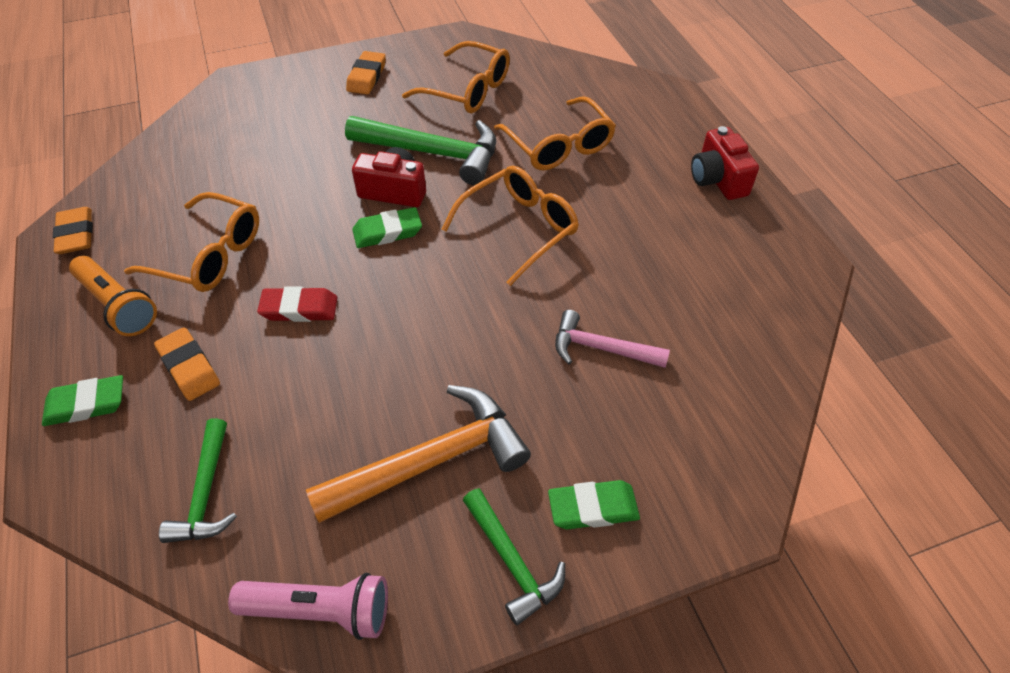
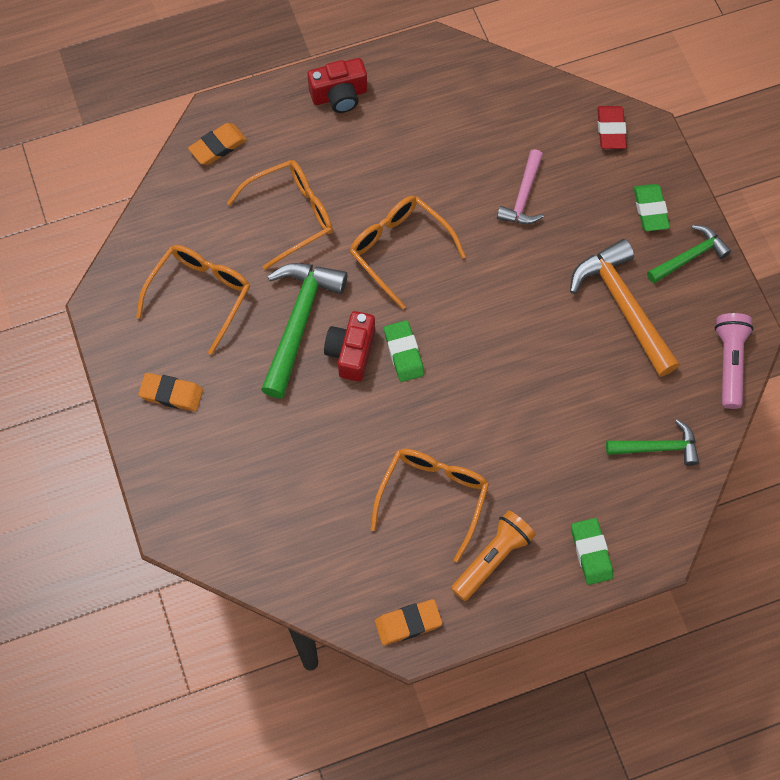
camera: 90 degrees left, 15 degrees up
orange eraser [154,327,220,401] -> orange eraser moved to [188,123,247,165]
red eraser [257,286,337,322] -> red eraser moved to [597,106,627,149]

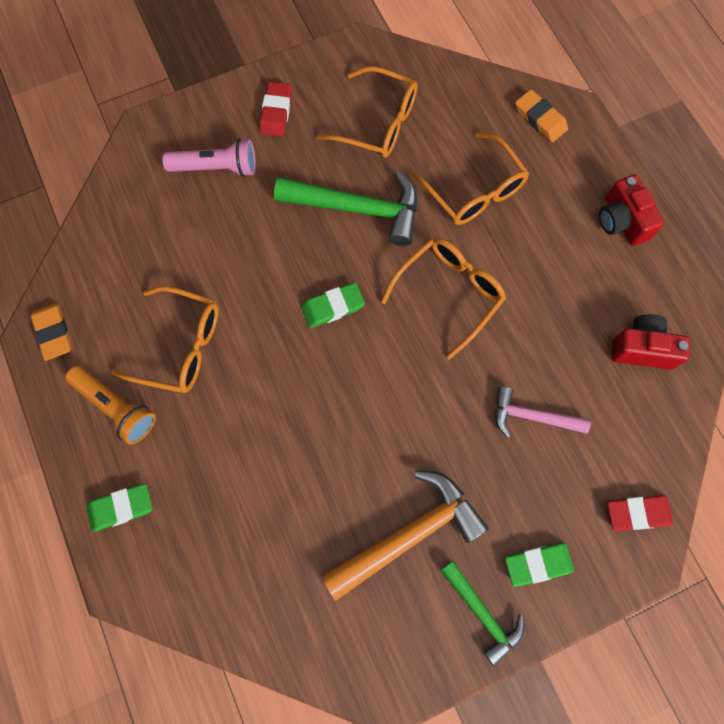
camera: 85 degrees right, 5 degrees up
orange eraser [138,373,203,411] -> red eraser [260,82,292,137]
red camera [324,311,375,382] -> red camera moved to [611,314,690,370]
green hammer [606,419,699,466] -> none
pink flashlight [715,313,754,409] -> pink flashlight moved to [162,139,256,177]

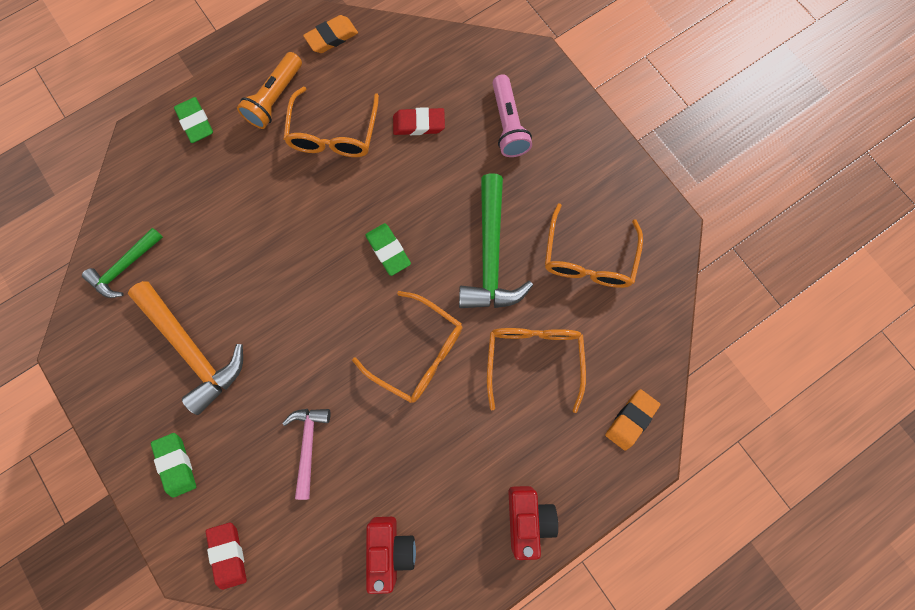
camera: 80 degrees right, 5 degrees up
red eraser [260,82,292,137] -> red eraser moved to [393,107,445,135]
orange glasses [411,132,529,225] -> orange glasses turned 135 degrees clockwise [487,328,586,413]
green hammer [440,561,524,666] -> green hammer moved to [82,228,163,298]
red camera [599,175,664,246] -> red camera turned 120 degrees clockwise [508,486,558,560]

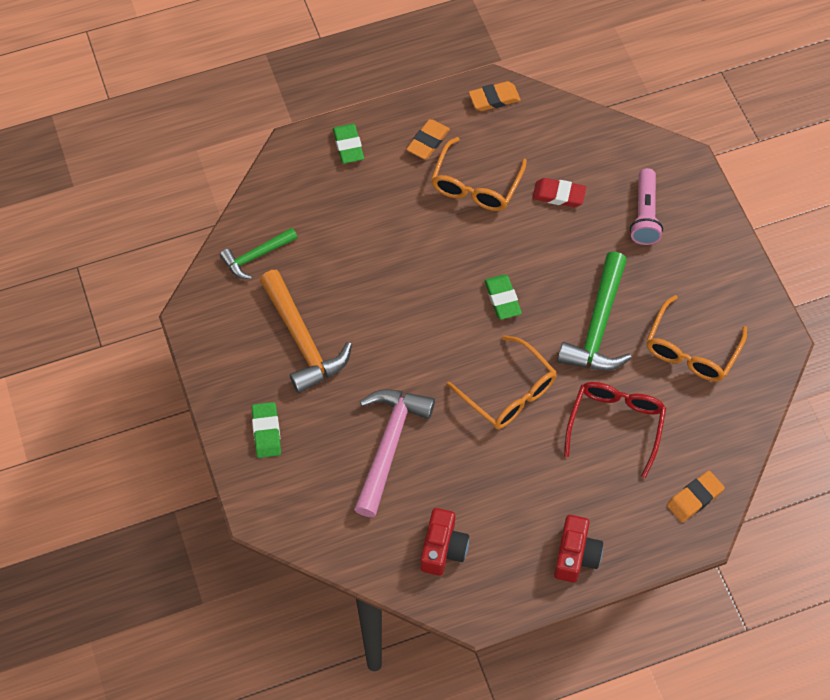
camera: 15 degrees right, 15 degrees down
red eraser [206,523,247,590] -> none
orange flashlight [237,52,302,129] -> orange eraser [406,119,450,159]
pink hammer [282,409,331,500] -> pink hammer [354,389,435,517], size x1.67
orange glasses [487,328,586,413] -> red glasses [564,382,666,478]

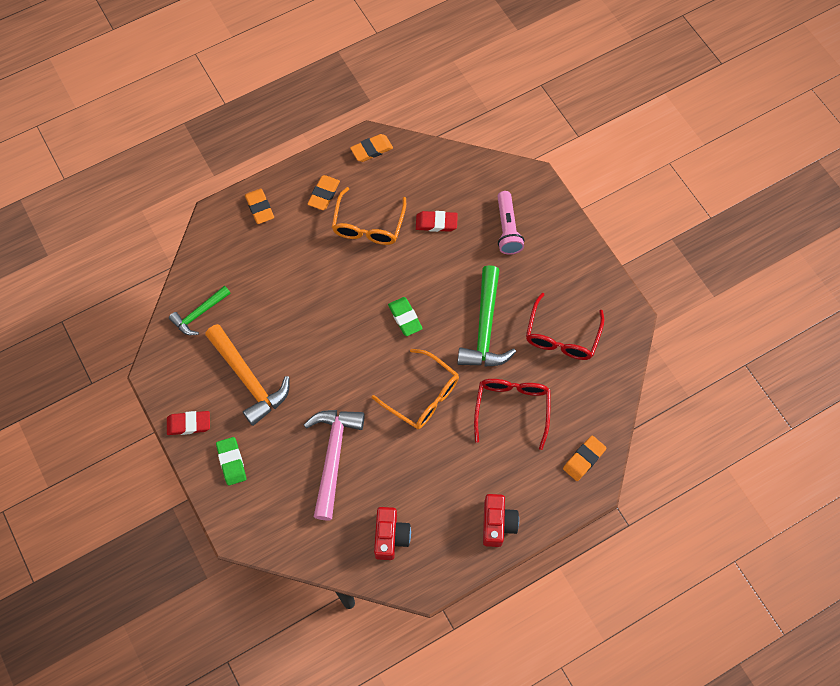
camera: 10 degrees left, 5 degrees up
green eraser [333,124,364,164] -> orange eraser [245,189,274,224]
orange glasses [646,295,747,382] -> red glasses [526,293,604,360]
none -> red eraser [167,411,210,435]

